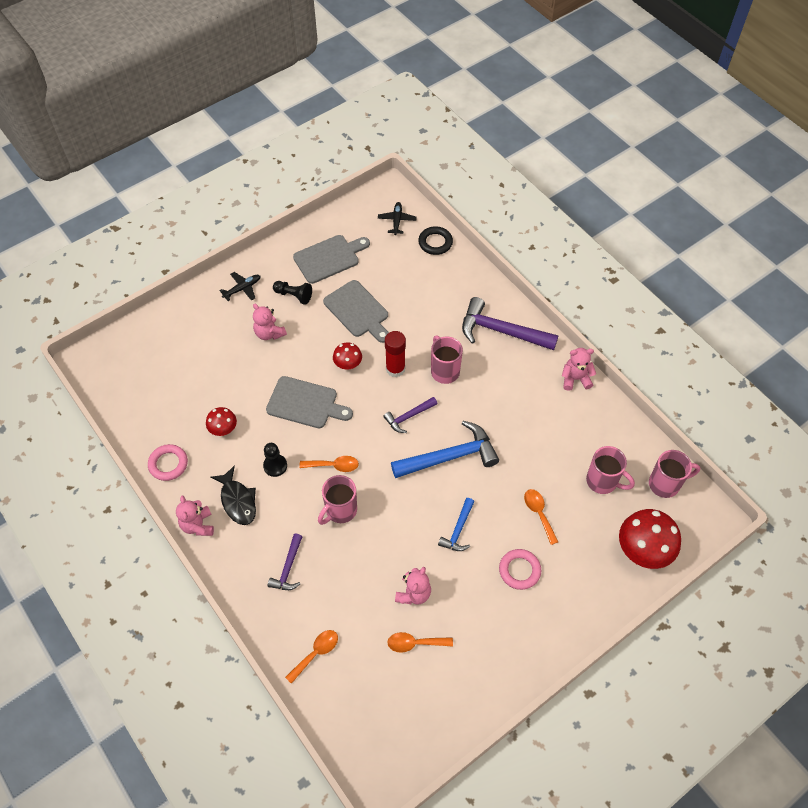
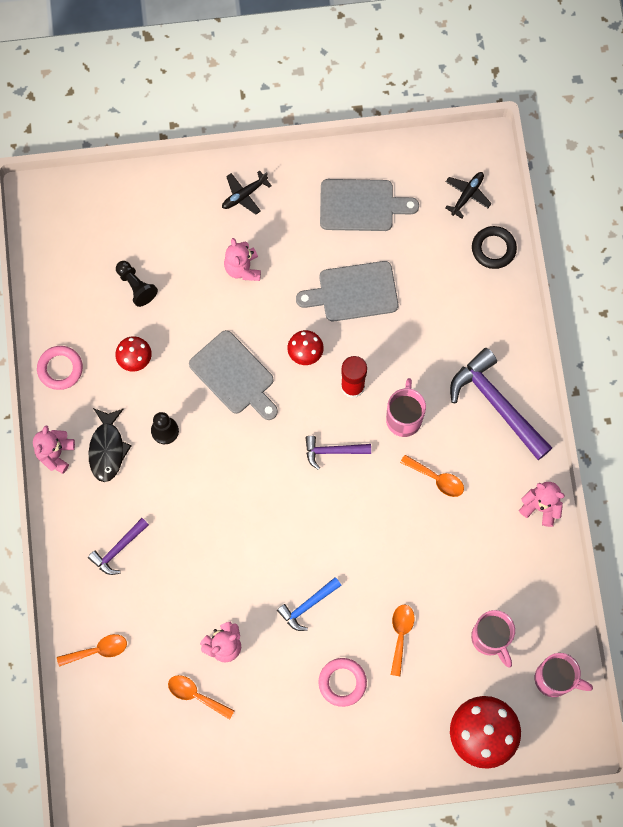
camera: 30 degrees right, 15 degrees up
black plane [219,272,260,301] -> black plane turned 150 degrees clockwise [222,171,272,215]
black pawn [273,281,312,305] -> black pawn moved to [116,261,158,307]
orange spoon [299,456,359,472] -> orange spoon moved to [400,455,464,497]
pink mug [318,475,357,525] -> none
grey cutting board [323,280,389,343] -> grey cutting board turned 90 degrees clockwise [296,261,398,321]
blue hammer [391,421,499,478] -> none

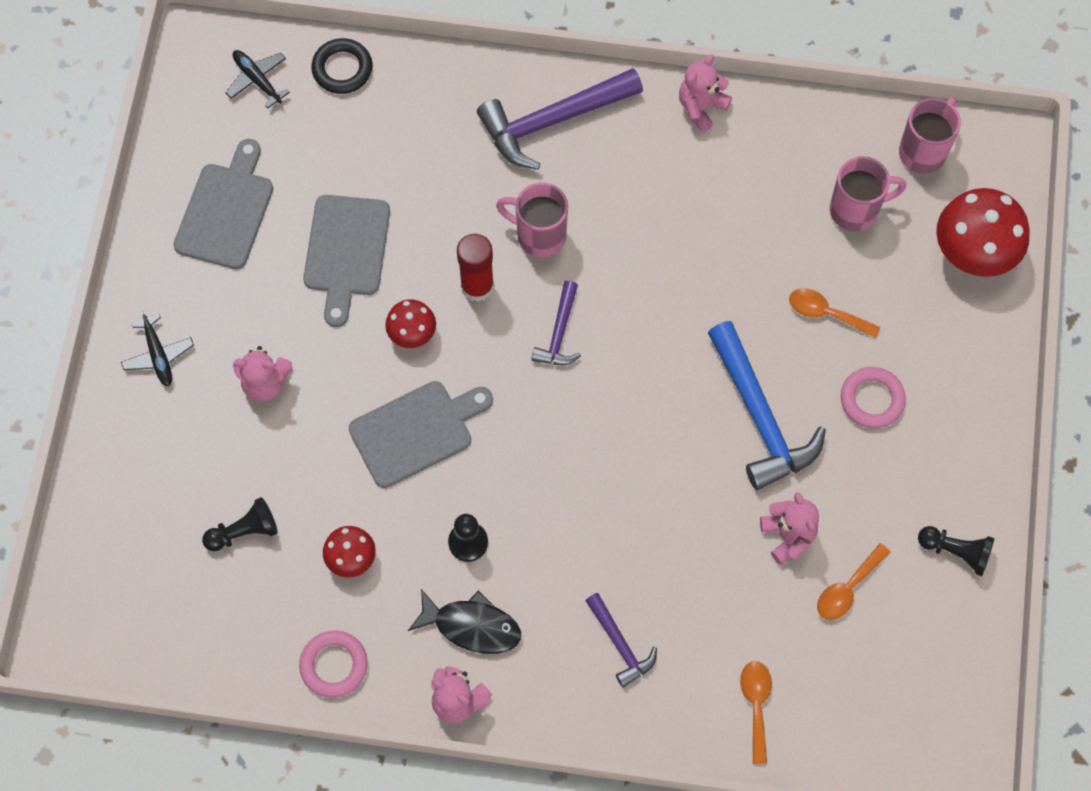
camera: 75 degrees left, 5 degrees down
blue hammer [277,577,342,631] -> blue hammer [708,321,826,490], size x1.87
orange spoon [400,455,464,497] -> none
none -> black pawn [918,526,995,576]

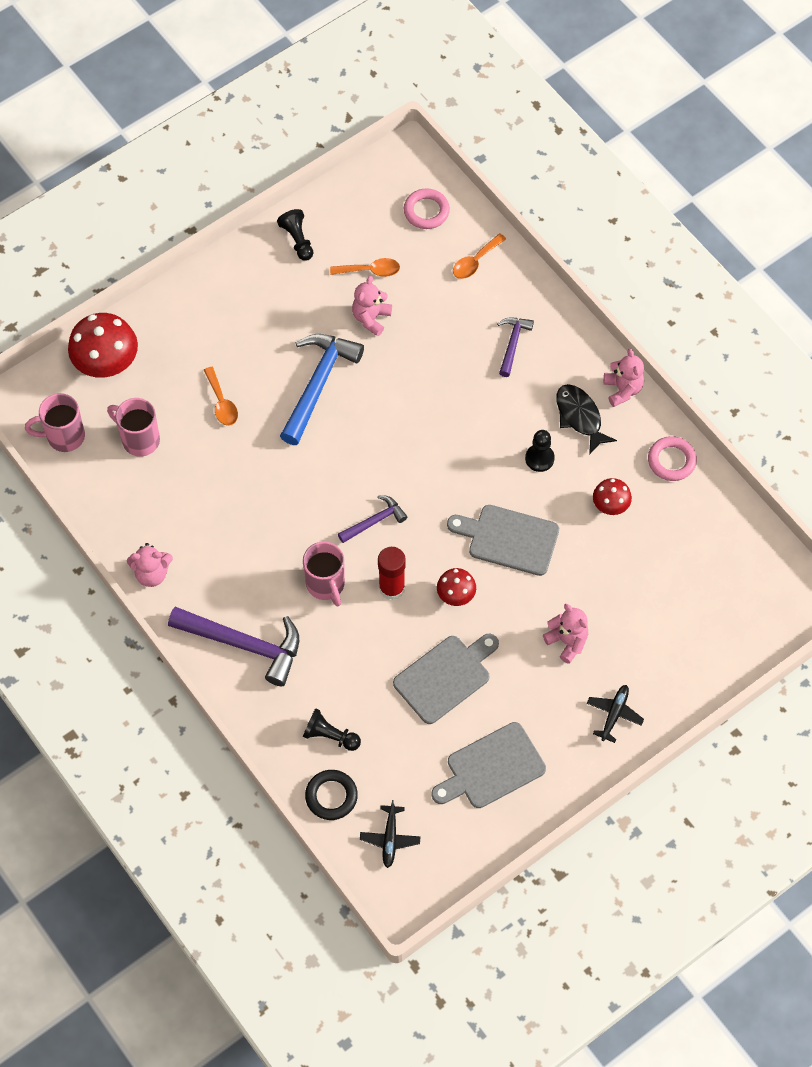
camera: 135 degrees left, 5 degrees down
black pawn [202,497,278,552] -> black pawn moved to [303,708,361,751]
pink ring [841,367,906,428] -> pink ring moved to [404,189,450,229]

